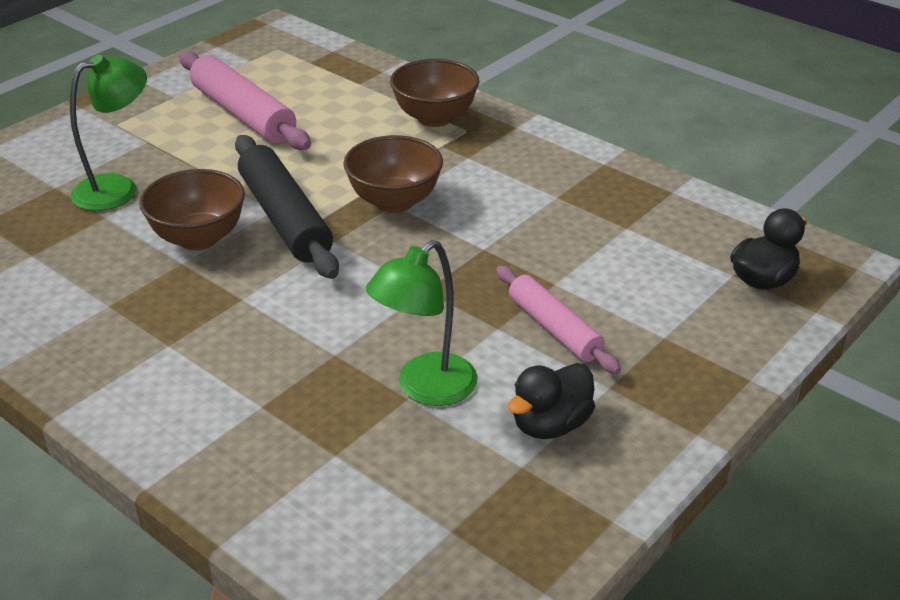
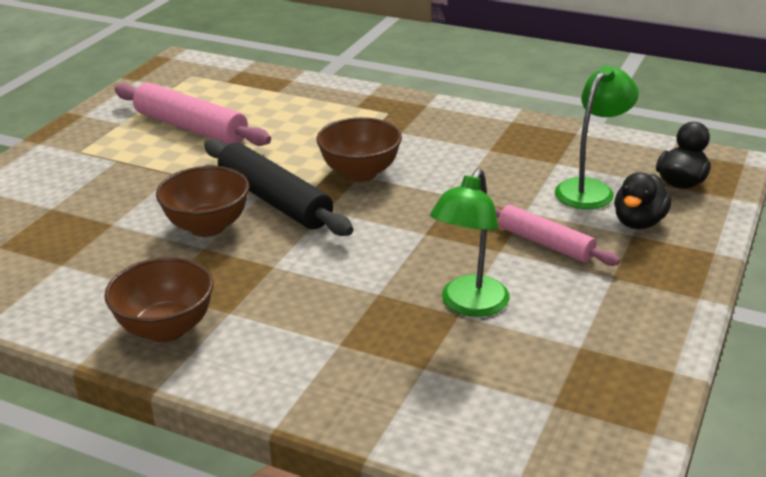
camera: 15 degrees left, 5 degrees down
green lamp [70,54,147,211] -> green lamp moved to [555,65,639,209]
brown bowl [390,59,479,127] -> brown bowl moved to [104,257,214,342]
black duck [508,363,595,439] -> black duck moved to [614,172,672,229]

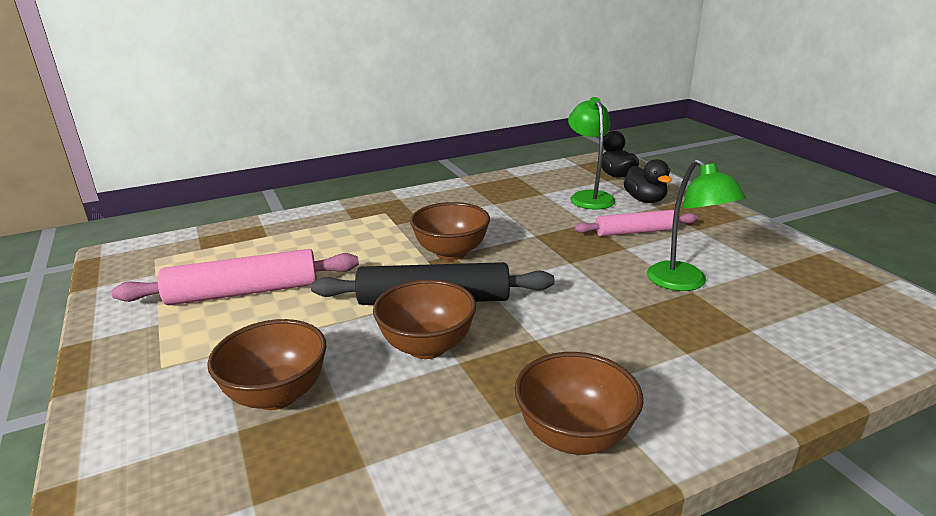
camera: 50 degrees left, 5 degrees down
none -> brown bowl [207,319,327,410]

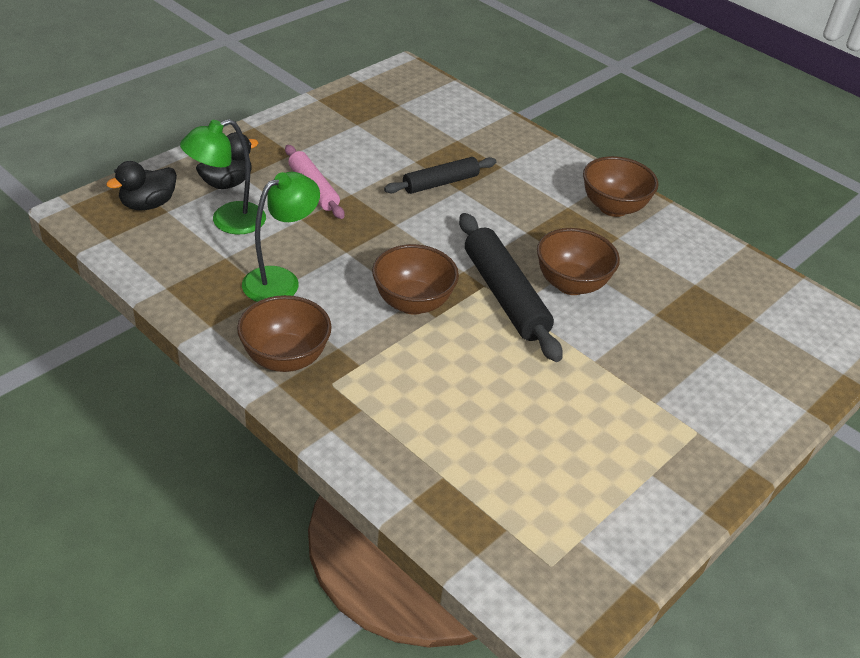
camera: 115 degrees left, 15 degrees up
pink rolling pin [111,249,359,305] -> none
brown bowl [207,319,327,410] -> brown bowl moved to [237,295,332,372]
green lamp [647,159,746,291] -> green lamp moved to [242,172,320,302]
none -> black rolling pin [384,157,496,194]

